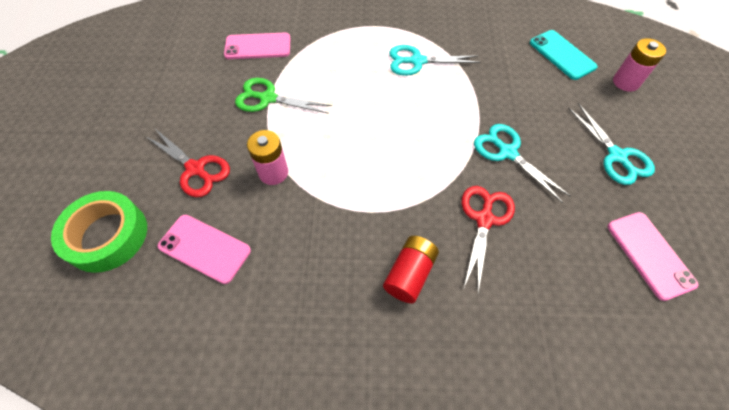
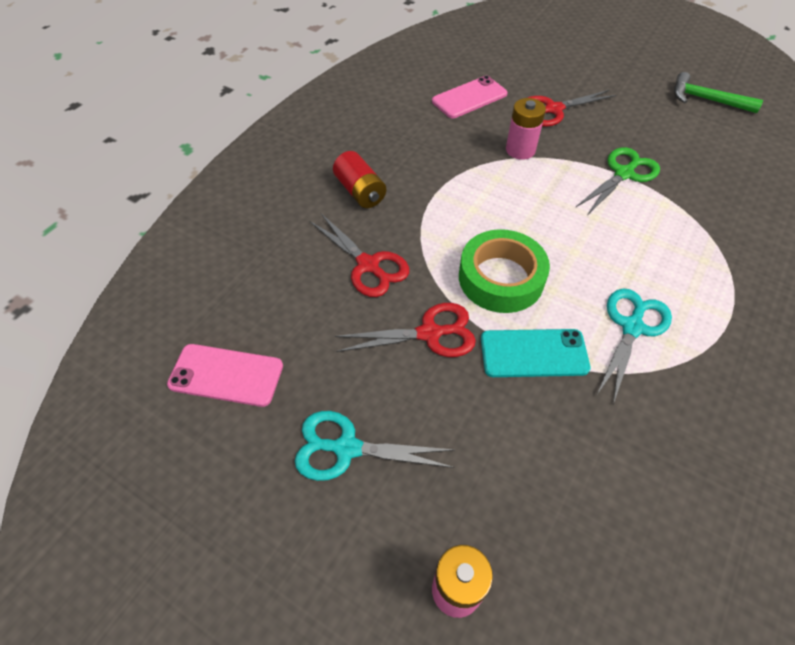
camera: 120 degrees right, 5 degrees down
green tape [51,191,147,273] -> green tape moved to [459,229,550,313]
pink phone [224,33,290,59] -> none
turquoise scissors [474,124,570,203] -> red scissors [335,303,476,357]
turquoise phone [530,30,598,80] -> turquoise phone moved to [481,329,591,377]
none -> green hammer [674,72,763,113]

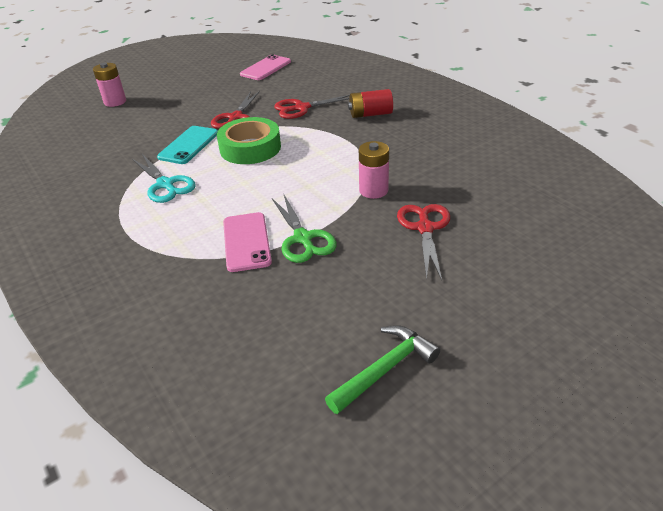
camera: 115 degrees right, 15 degrees down
turquoise scissors [295,411,454,481] -> none
pink phone [432,76,508,118] -> pink phone moved to [223,212,272,272]

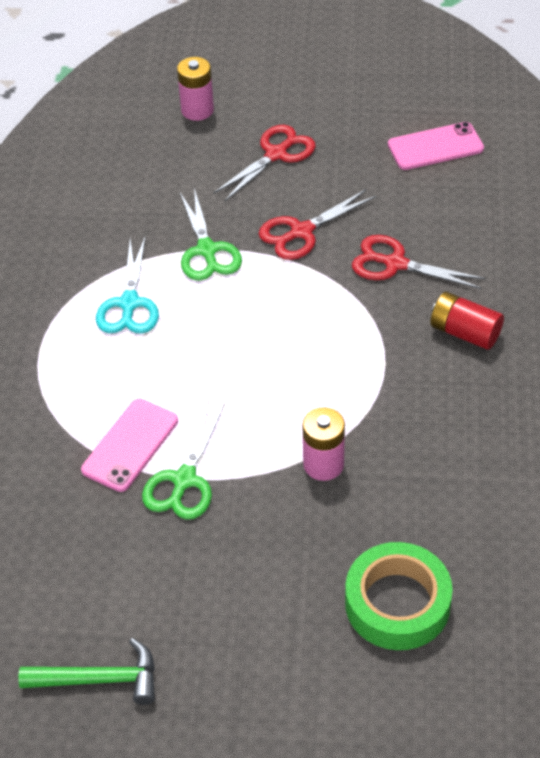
camera: 40 degrees right, 10 degrees up
turquoise phone [157,126,218,164] -> green scissors [180,188,242,281]
green tape [217,117,281,164] -> green tape moved to [345,542,453,650]
red scissors [397,204,450,280] -> red scissors moved to [214,125,316,201]

